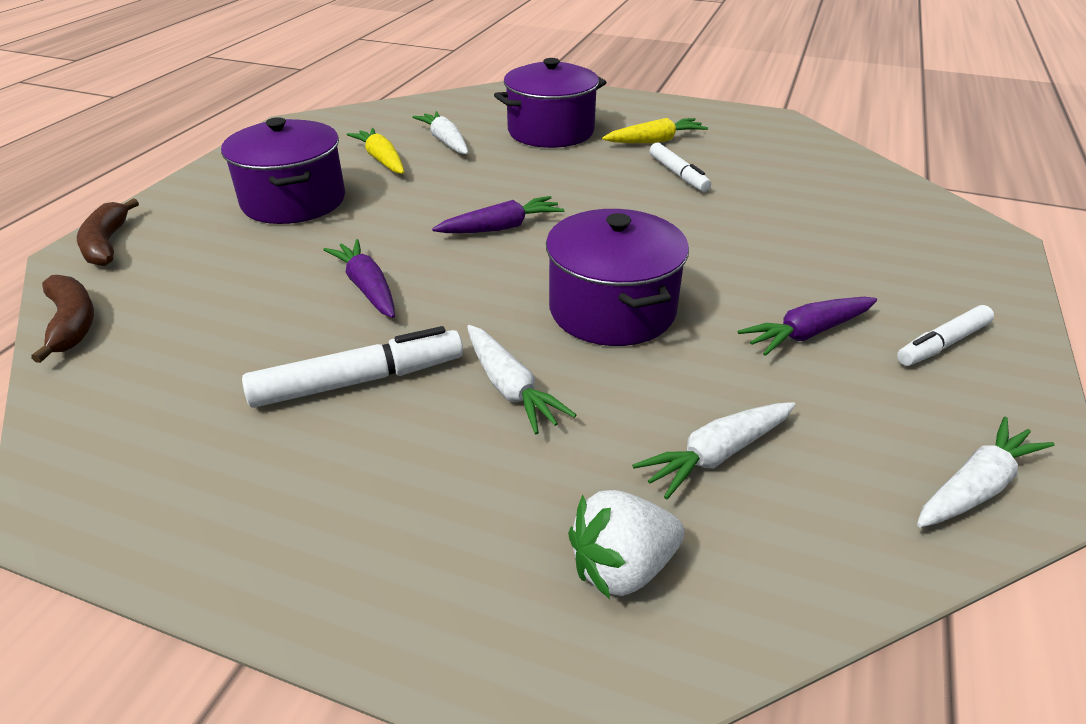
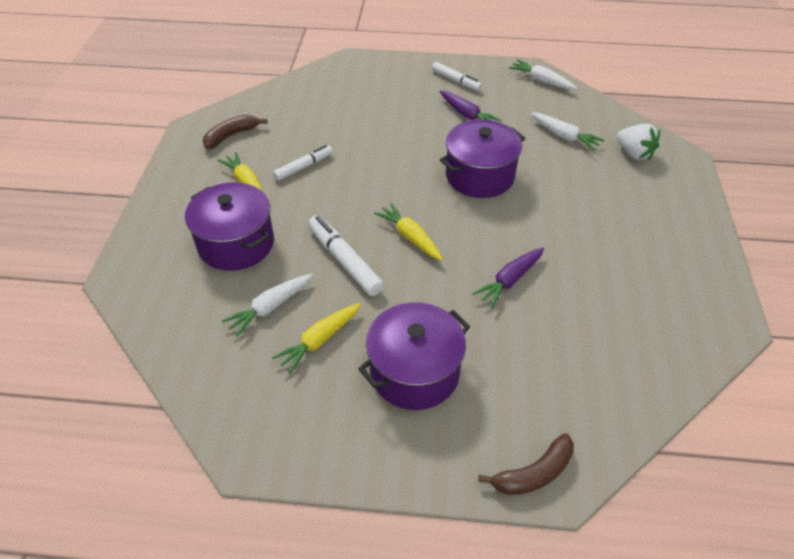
camera: 105 degrees left, 10 degrees up
brown banana [31,275,94,363] -> brown banana moved to [203,115,267,149]
white marker [242,326,463,408] -> white marker moved to [308,215,384,296]
purple carrot [432,196,564,233] -> yellow carrot [374,203,443,261]
white carrot [467,325,576,434] -> none

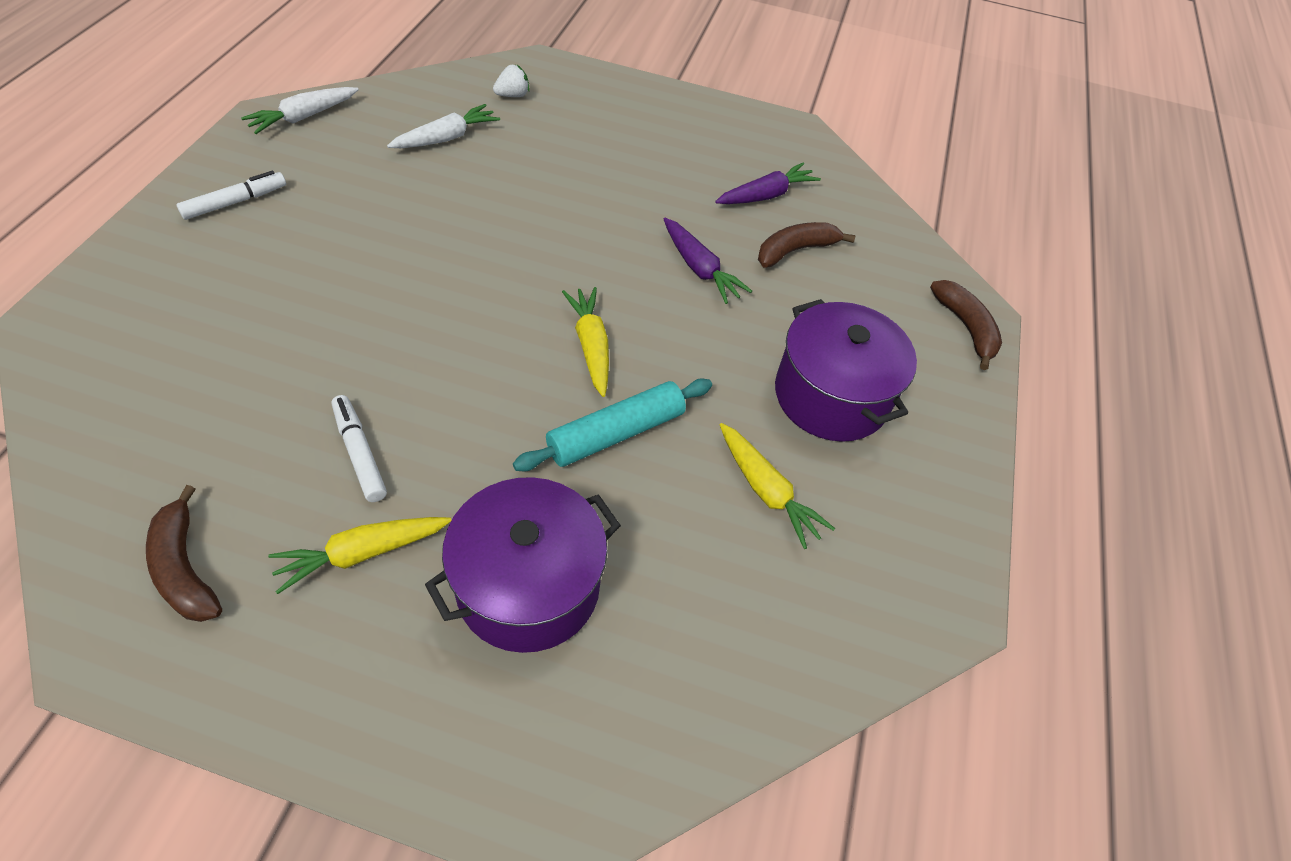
camera: 85 degrees left, 5 degrees up
white carrot [222,274,313,337] -> none
white marker [308,215,384,296] -> turquoise rolling pin [513,378,712,471]
yellow carrot [374,203,443,261] -> yellow carrot turned 105 degrees clockwise [562,287,609,397]
purple carrot [440,90,502,122] -> purple carrot moved to [715,162,821,204]
purple pot [440,119,525,198] -> none
white strawberry [617,124,660,160] -> white strawberry [493,64,530,97], size x0.65
none -> brown banana [758,222,855,268]

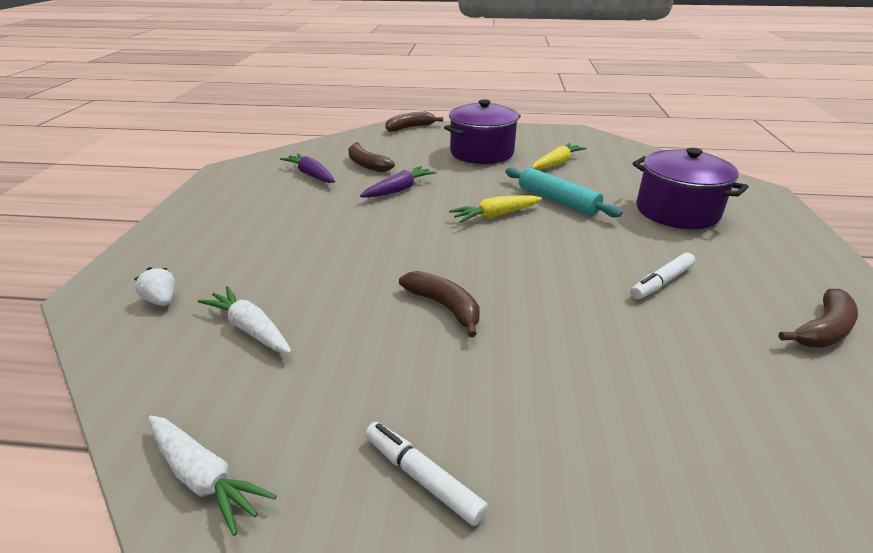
camera: 95 degrees left, 20 degrees down
yellow carrot [268,517,452,594] -> none
none -> brown banana [399,271,480,337]

